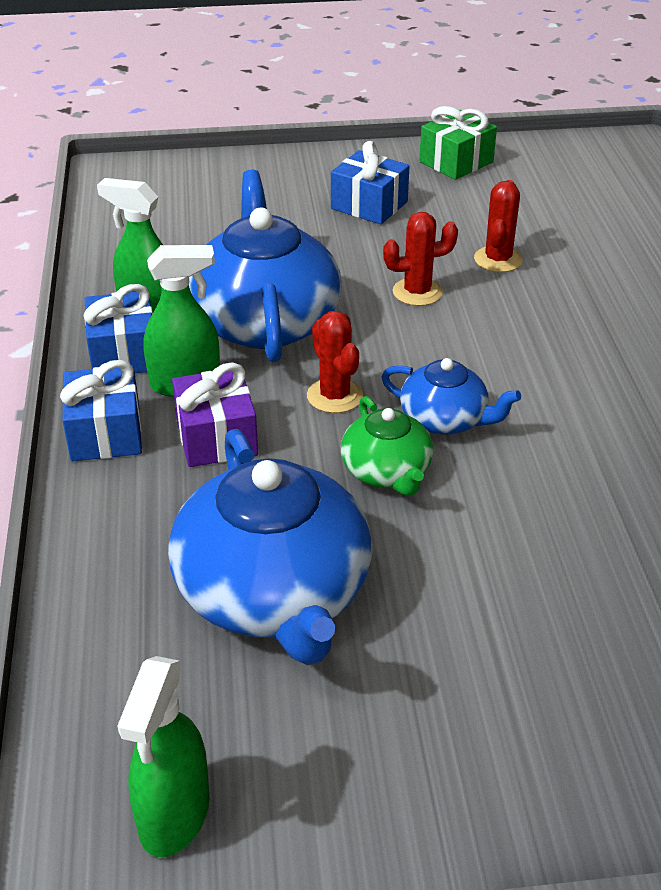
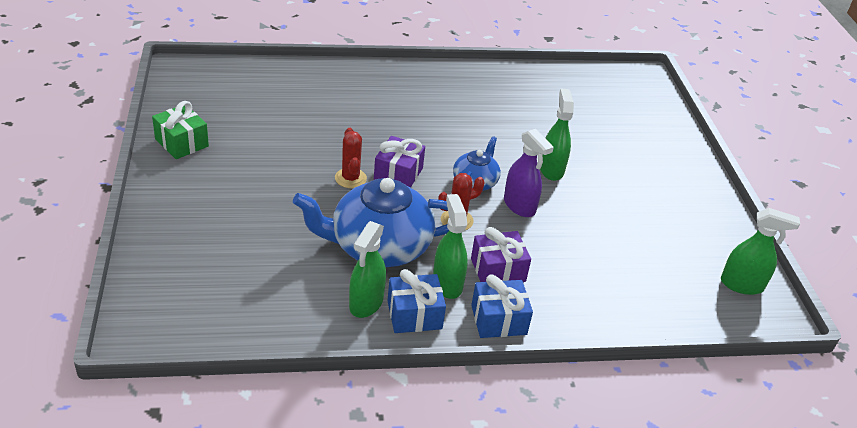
camera: 95 degrees left, 0 degrees up
blue teapot [168,429,372,665] -> none
blue gift [331,141,409,224] -> none
green teapot [341,396,433,496] -> purple spray bottle [504,129,554,217]
red cactus [474,180,523,272] -> none
none -> purple gift [374,136,425,188]
none -> green spray bottle [540,88,574,181]

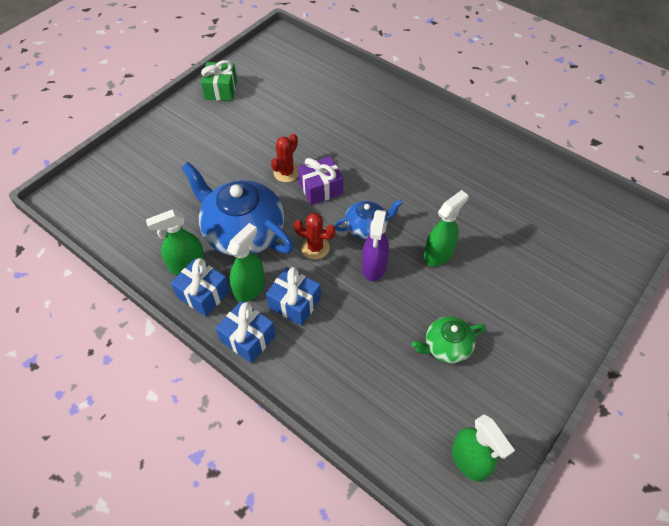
camera: 50 degrees right, 15 degrees up
purple gift [471,227,531,282] -> blue gift [266,267,321,326]
none -> green teapot [412,316,486,363]

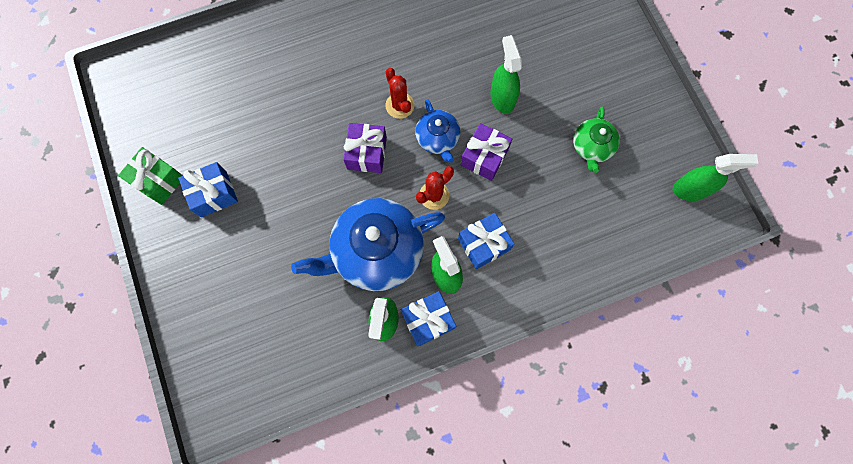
camera: 60 degrees left, 20 degrees up
blue gift [216,301,276,363] -> blue gift moved to [178,162,238,217]
red cactus [271,134,298,182] -> red cactus moved to [385,68,414,119]
blue teapot [335,200,403,239] -> blue teapot turned 150 degrees clockwise [415,99,460,163]
purple spray bottle [362,210,389,281] -> purple gift [461,123,512,181]

